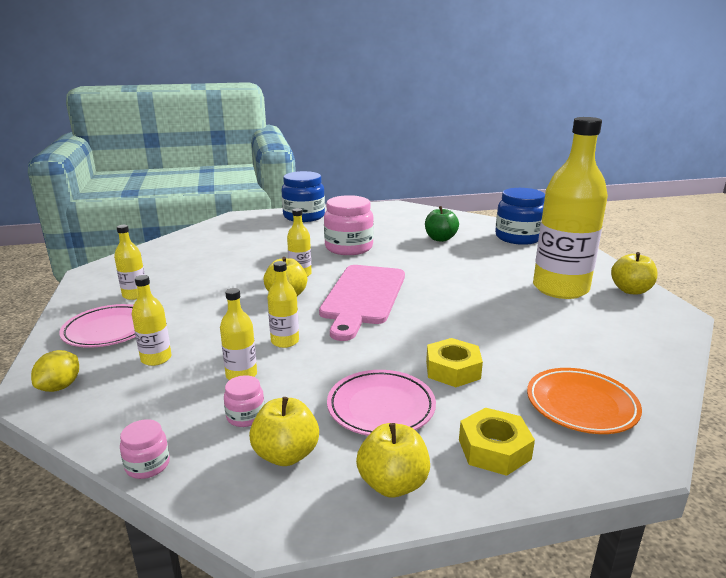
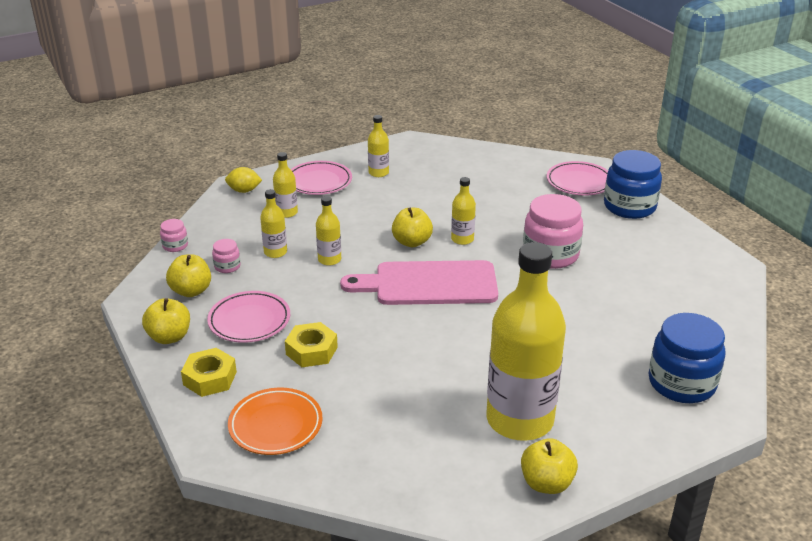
camera: 75 degrees right, 10 degrees up
green apple [425,206,459,242] -> none
none -> pink plate [547,161,608,196]

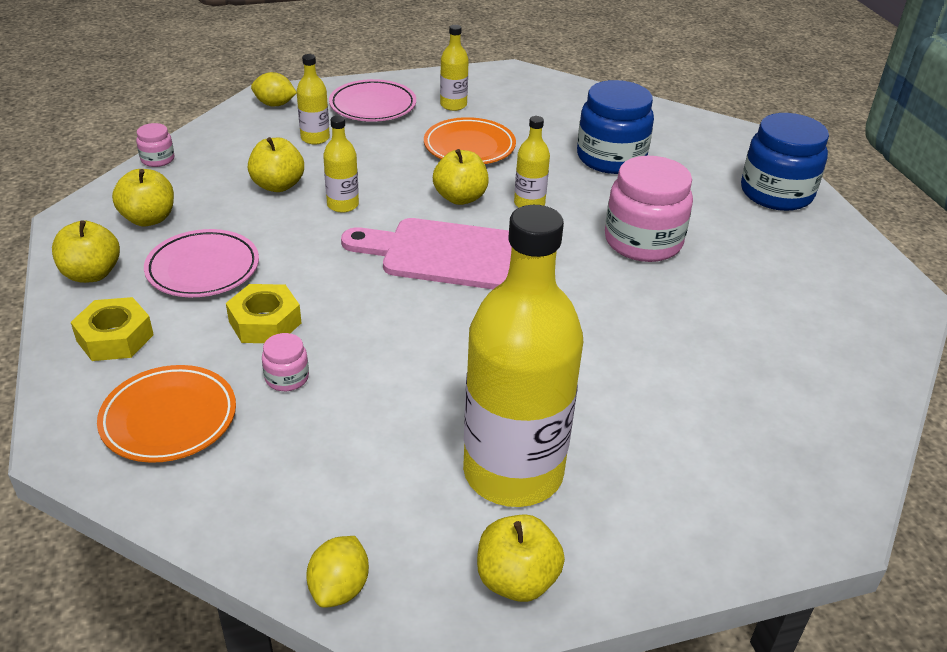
camera: 10 degrees right, 5 degrees up
pink jar [212,239,241,273] -> pink jar moved to [262,333,309,391]
yellow bottle [260,189,287,258] -> yellow apple [248,137,304,192]
pink plate [547,161,608,196] -> none
blue jar [648,313,726,403] -> blue jar moved to [577,80,654,174]
none -> yellow lemon [306,536,369,608]
none -> orange plate [424,117,516,164]

